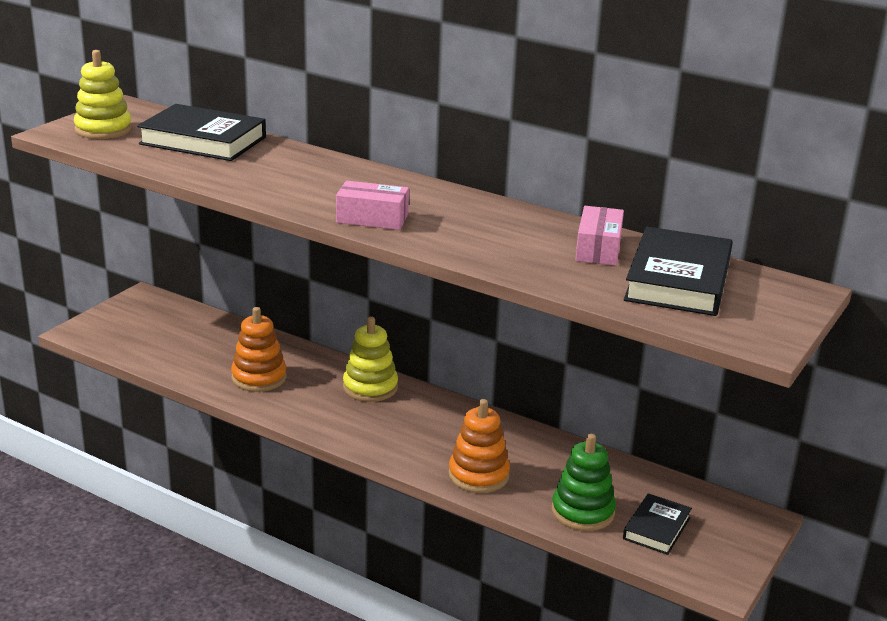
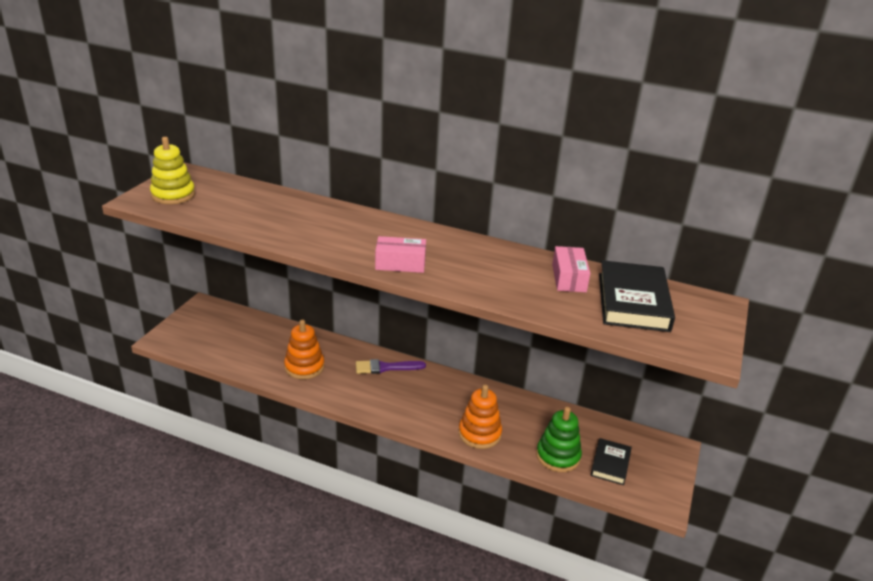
camera: 10 degrees left, 5 degrees up
black book [137,104,266,161] -> none
yellow stacking toy [343,317,398,402] -> purple brush [356,359,426,374]

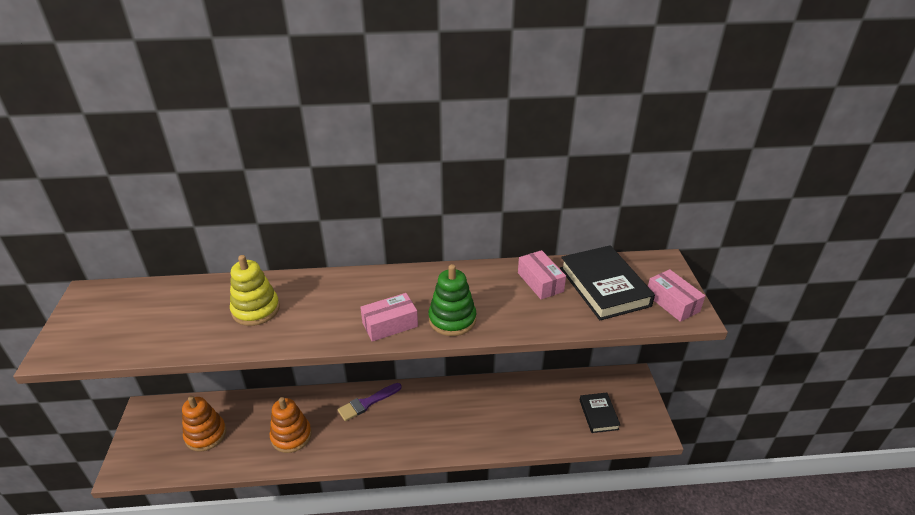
camera: 25 degrees left, 5 degrees up
yellow stacking toy [150,137,195,204] -> yellow stacking toy moved to [230,255,280,326]
orange stacking toy [459,385,502,449] -> orange stacking toy moved to [182,396,226,452]
green stacking toy [536,407,582,472] -> green stacking toy moved to [428,264,476,336]
none -> pink box [648,269,705,322]

